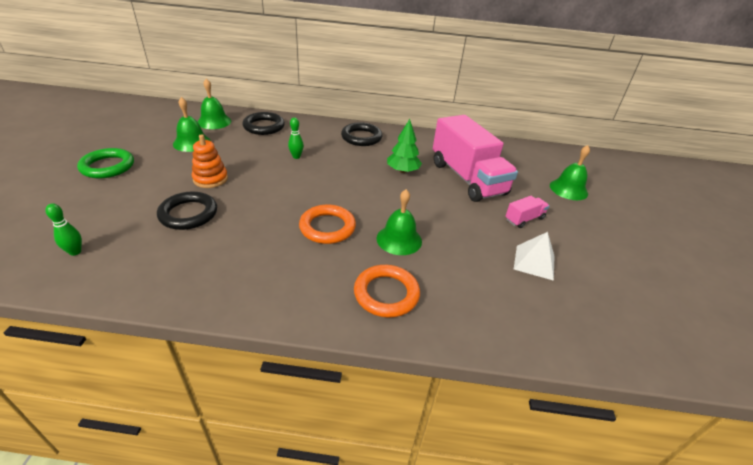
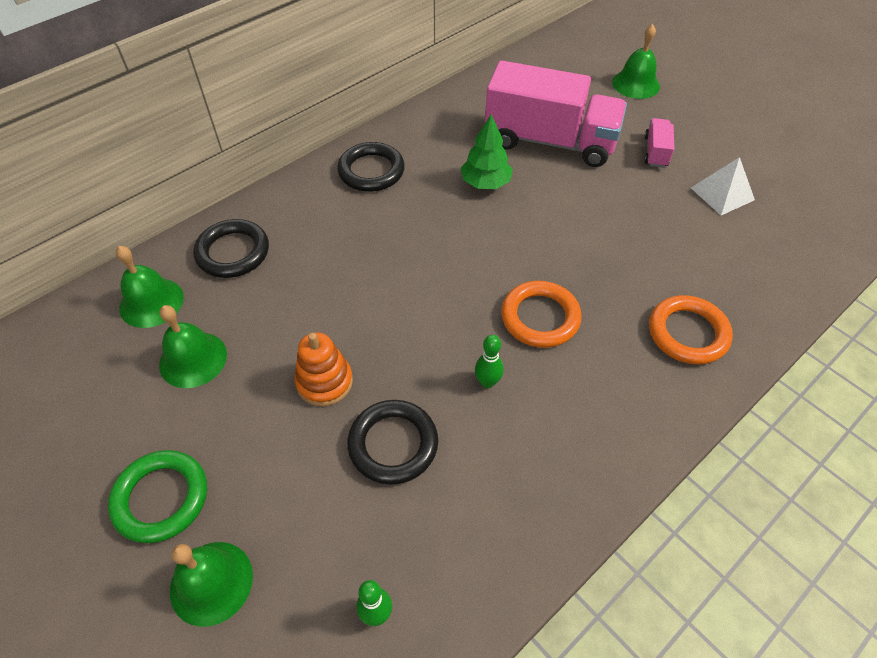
camera: 45 degrees left, 15 degrees up
green bowling pin [288,117,304,159] -> green bowling pin moved to [475,335,504,388]
green bell [377,189,422,255] -> green bell moved to [170,542,253,627]

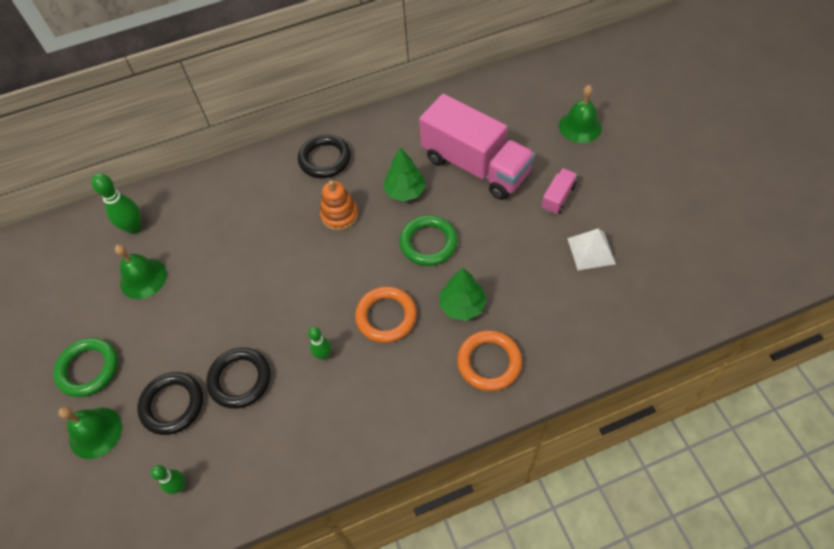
camera: 25 degrees right, 5 degrees up
green bell [116,246,184,328] -> green bowling pin [91,173,141,234]
black ring [193,219,269,278] -> black ring moved to [137,372,203,435]
orange stacking toy [294,332,353,406] -> orange stacking toy moved to [320,180,358,231]
none -> green ring [399,215,458,266]
none -> green tree [440,268,487,321]

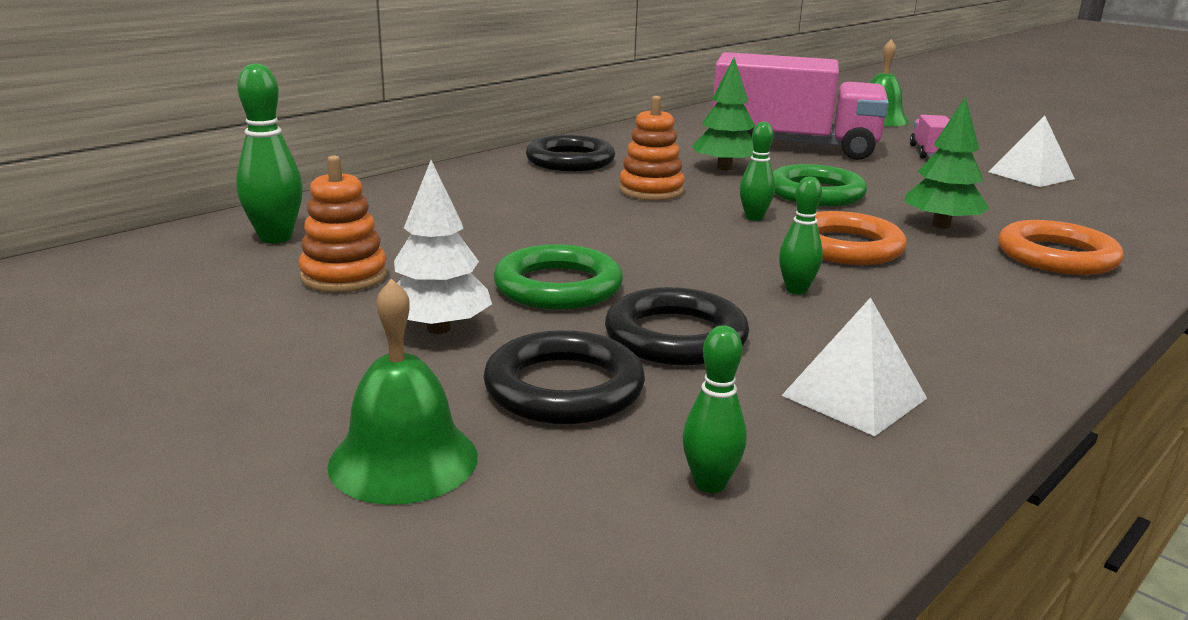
camera: 30 degrees left, 35 degrees down
green ring [53,338,118,397] -> green ring moved to [494,244,623,310]
green bell [115,244,167,299] -> orange stacking toy [299,156,387,293]
none -> white tree [394,160,492,334]
none -> green bowling pin [740,122,775,221]
none -> white pyramid [781,297,927,436]

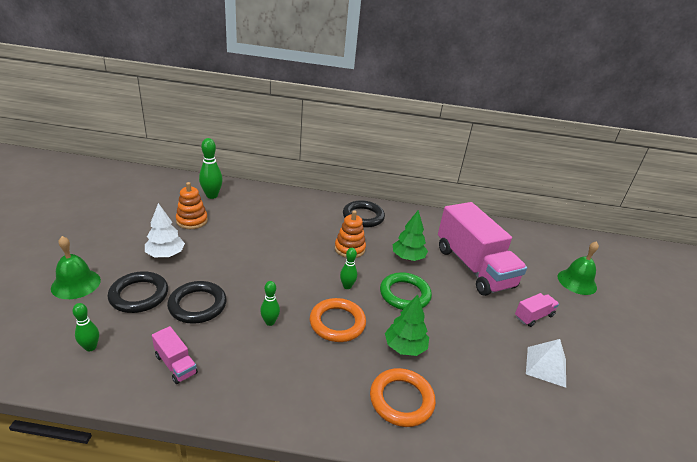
camera: 50 degrees right, 10 degrees up
green ring [494,244,623,310] -> none
white pyramid [781,297,927,436] -> pink truck [152,326,198,384]

